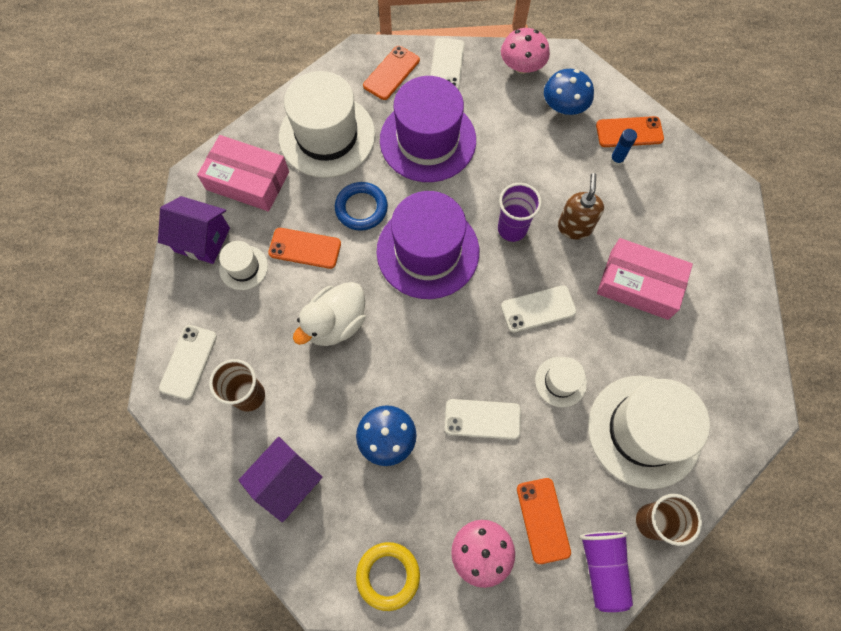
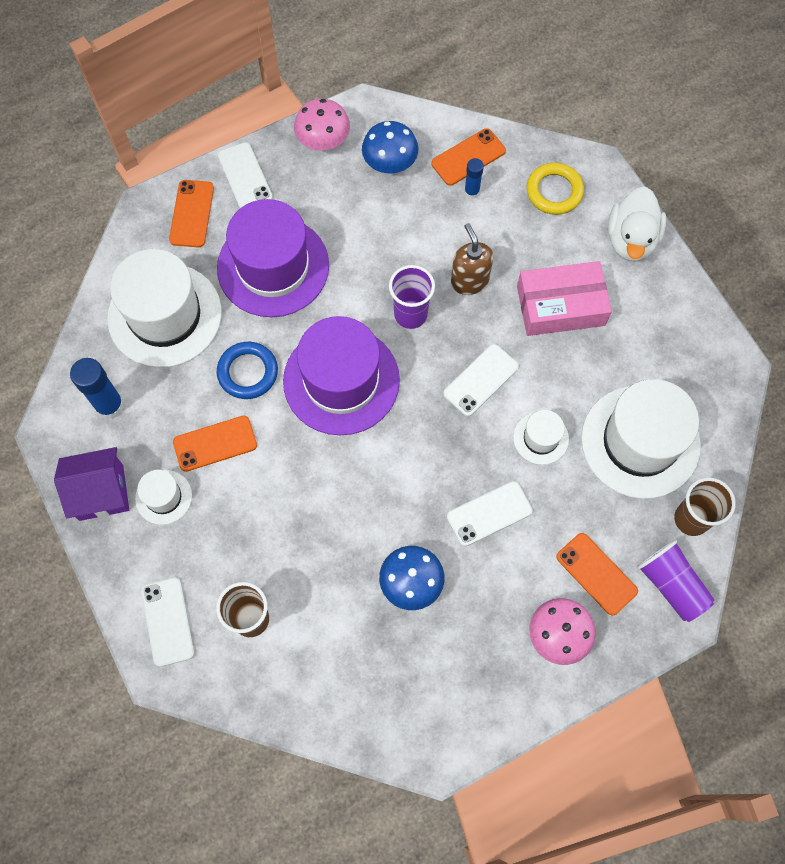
camera: 30 degrees left, 0 degrees up
pink box [197,135,289,212] -> blue glue stick [70,358,124,419]
purple house [238,437,323,522] -> none
white duck [293,282,366,346] -> white duck moved to [608,187,666,261]
yellow ring [356,542,420,611] -> yellow ring moved to [526,163,584,215]

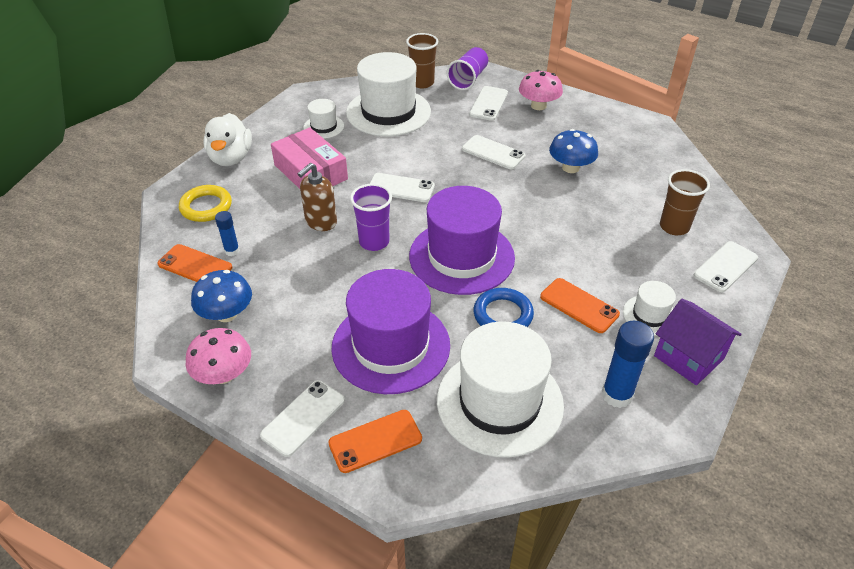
camera: 120 degrees left, 25 degrees down
white hat [513,410,569,465] -> white hat moved to [303,99,344,139]
orange phone [556,533,638,616] -> white phone [469,86,508,121]
white duck [608,187,666,261] -> white duck turned 105 degrees clockwise [203,113,252,166]

